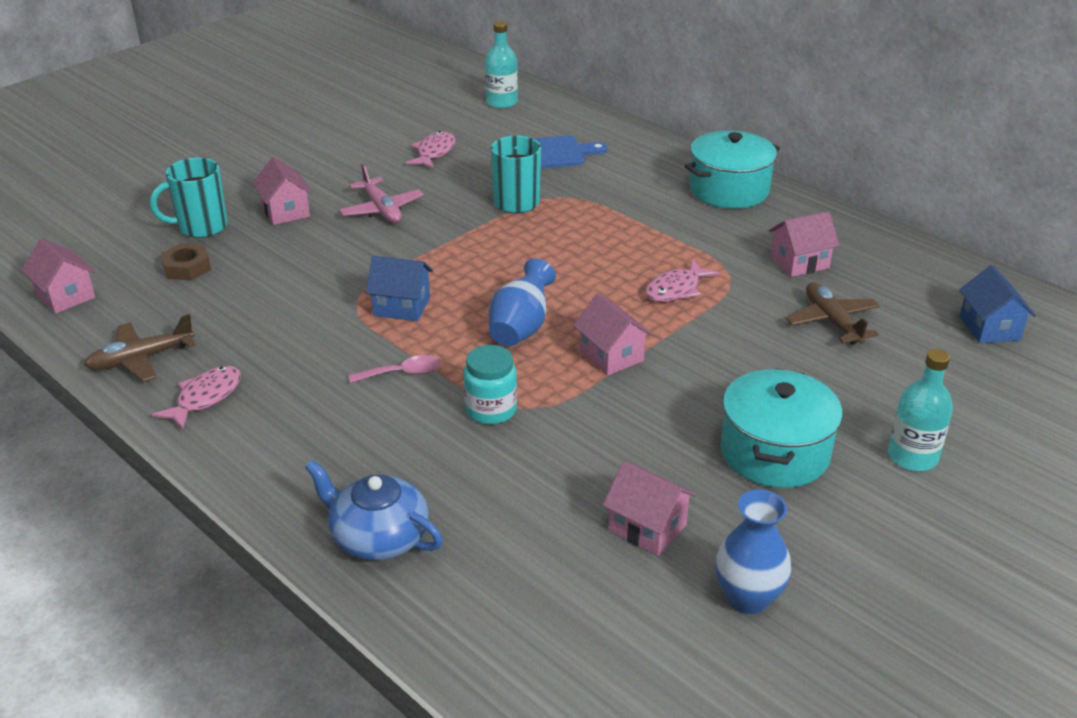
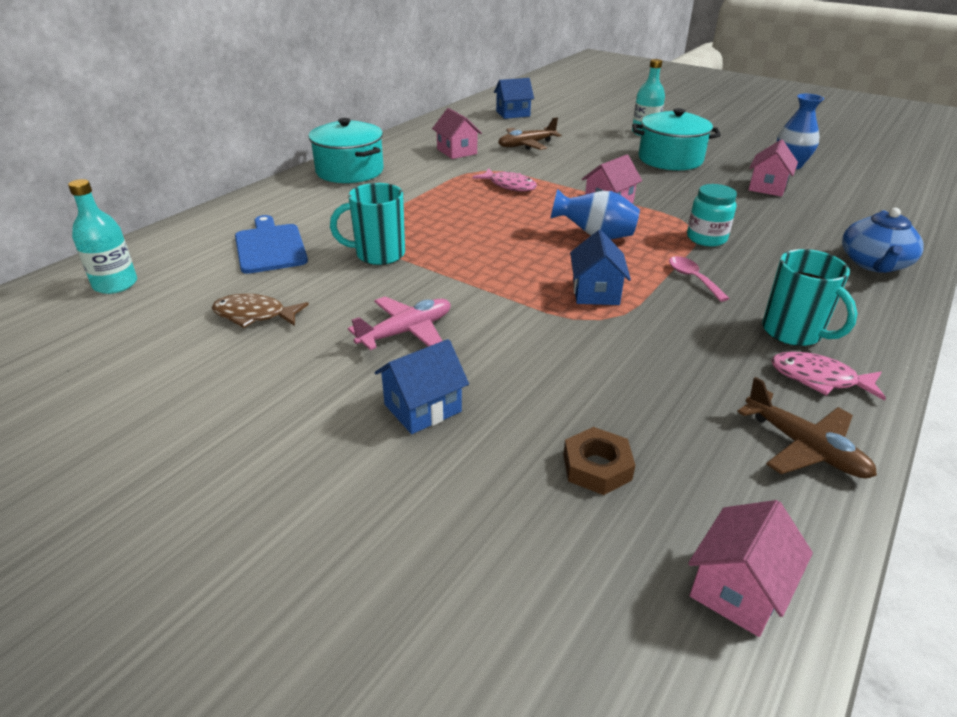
camera: 100 degrees left, 0 degrees up
turquoise mug [150,158,228,238] -> turquoise mug moved to [762,249,857,346]
pink house [253,157,313,225] -> blue house [374,339,469,434]
pink fish [406,131,455,169] -> brown fish [212,293,309,328]

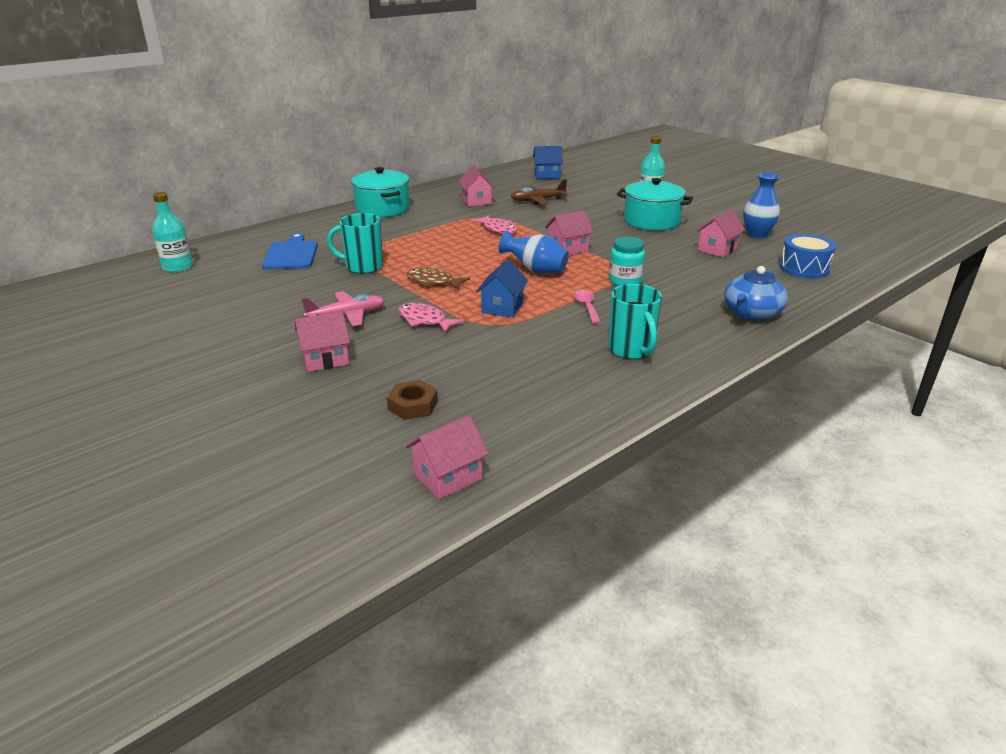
camera: 15 degrees right, 5 degrees down
brown fish [212,293,309,328] -> brown fish moved to [407,267,470,289]
blue house [374,339,469,434] -> pink house [295,311,350,372]
brown plane [737,377,877,479] -> none
pink fish [771,352,886,401] -> pink fish moved to [398,303,464,333]
none -> blue drum [779,234,836,278]

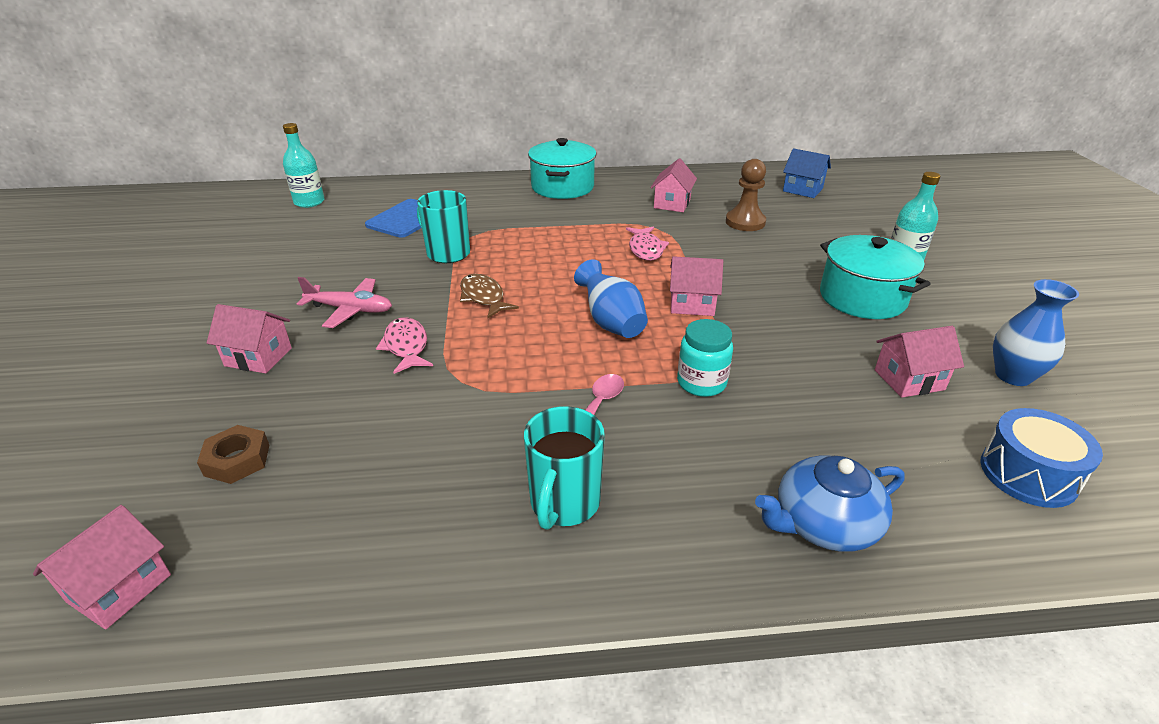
camera: 35 degrees right, 5 degrees up
pink house [406,415,489,499] -> pink house turned 60 degrees counterclockwise [33,505,171,630]
blue house [476,259,528,317] -> none
brown plane [511,179,568,205] -> brown pawn [726,159,766,231]

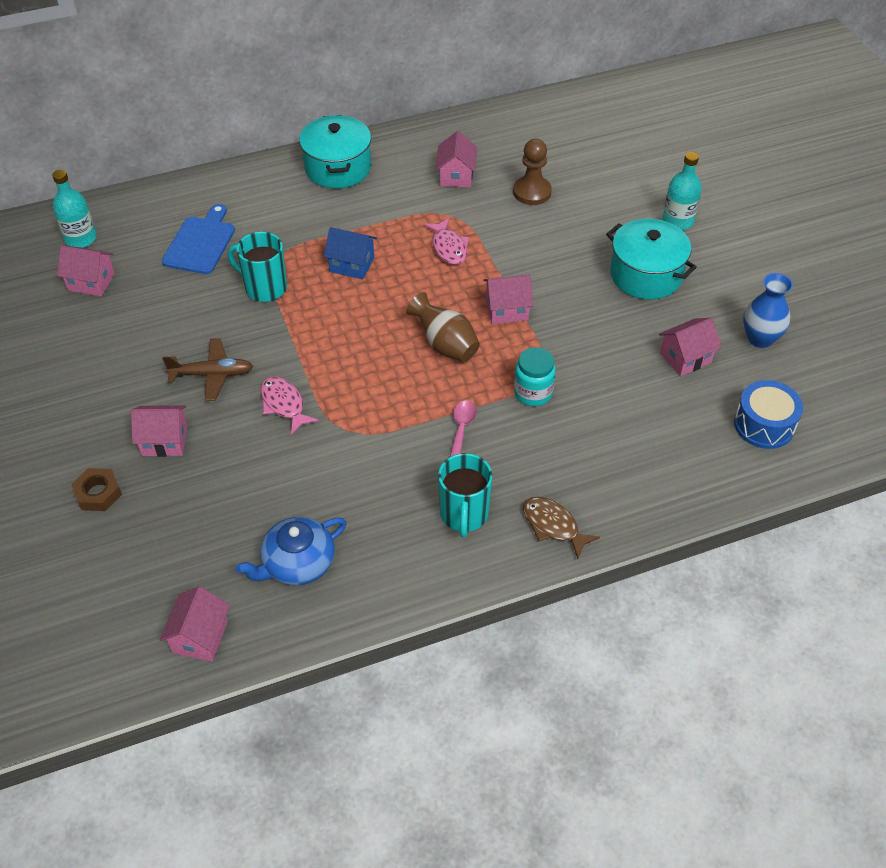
camera: 15 degrees left, 15 degrees up
brown nut [197,425,269,484] -> brown nut moved to [71,468,122,511]
pink plane [297,277,392,328] -> brown plane [162,338,253,401]
brown fish [460,274,519,318] -> brown fish moved to [523,497,600,559]
blue vase [574,259,648,338] -> brown vase [406,292,480,362]
blue teapot [755,456,905,552] -> blue teapot moved to [236,517,347,586]
blue house [783,148,831,198] -> blue house moved to [324,227,377,279]
none -> pink house [57,246,115,296]

